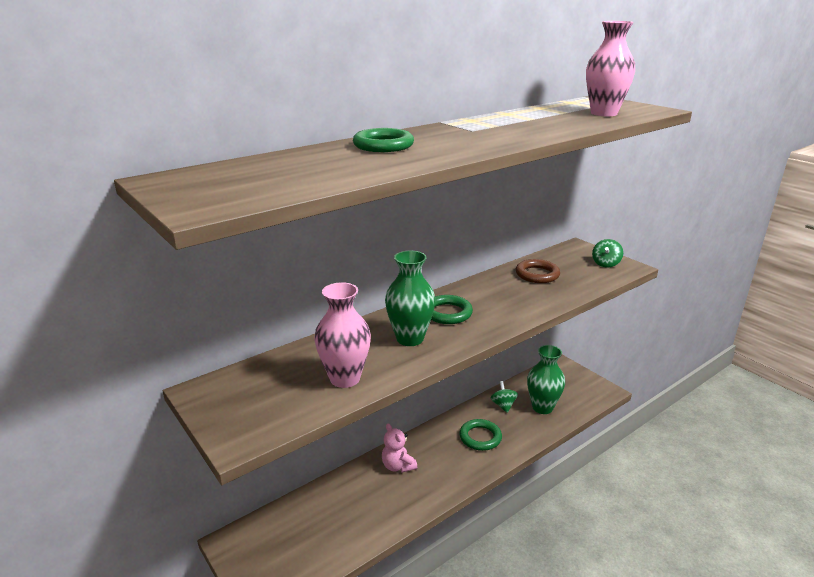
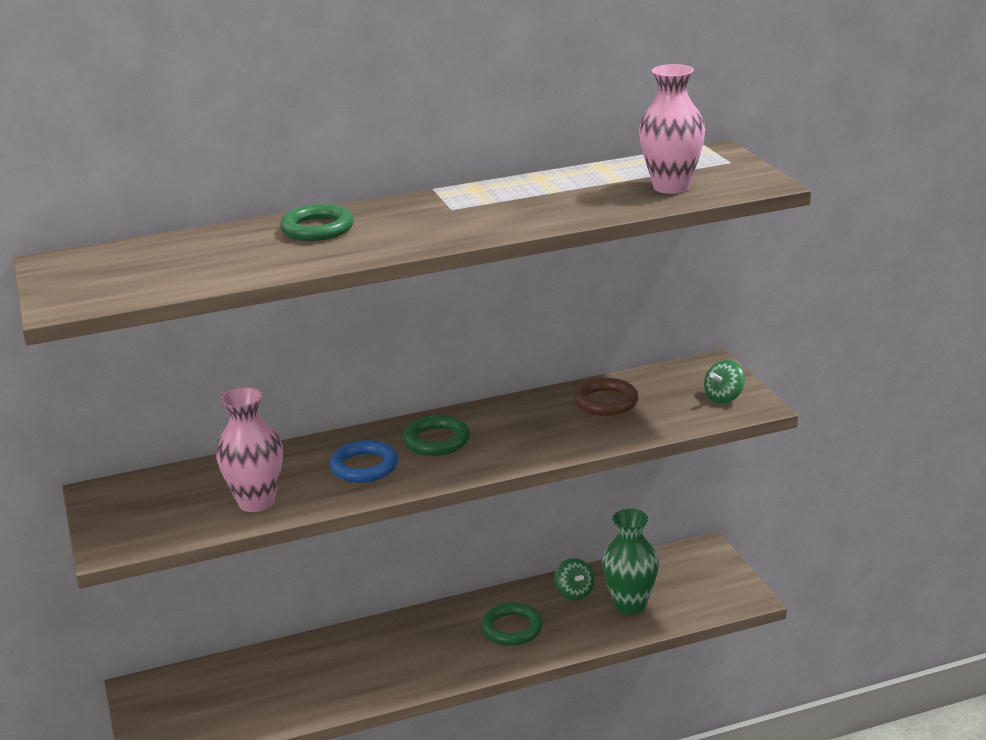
camera: 20 degrees right, 0 degrees up
pink teddy bear [382,423,417,473] -> none
green vase [385,251,435,346] -> blue ring [329,440,398,483]
green spinning top [491,381,518,413] -> green spinning top turned 150 degrees clockwise [554,558,595,601]

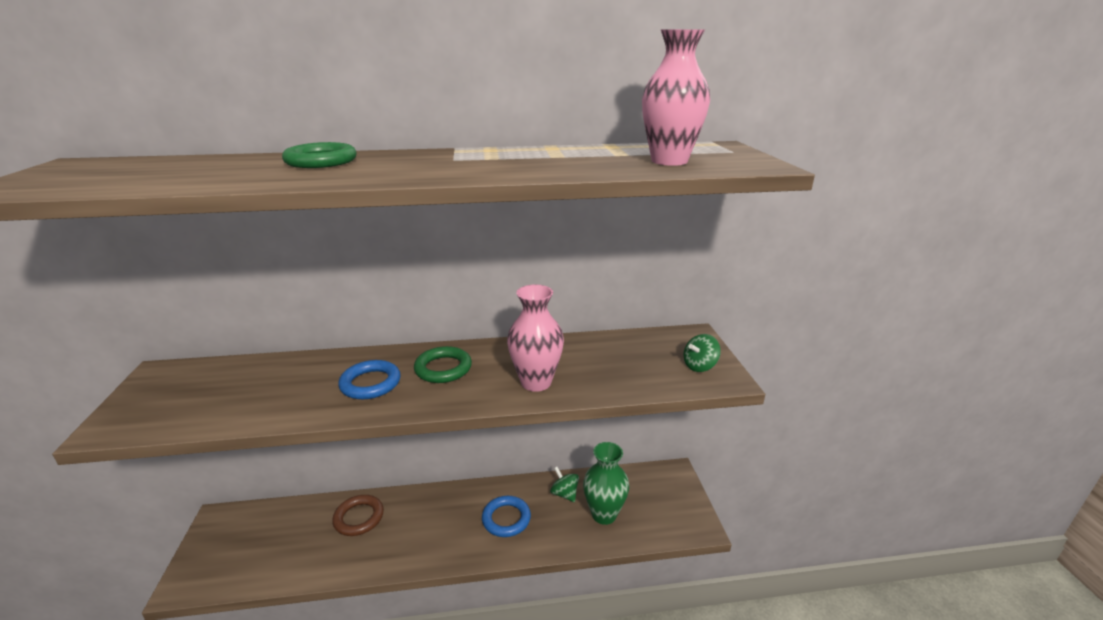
camera: 10 degrees right, 0 degrees up
pink vase [216,387,283,512] -> pink vase moved to [507,285,564,392]
green ring [481,603,543,646] -> blue ring [482,496,531,537]
green spinning top [554,558,595,601] -> green spinning top turned 150 degrees clockwise [550,467,579,502]
brown ring [574,378,639,416] -> brown ring moved to [332,495,384,536]

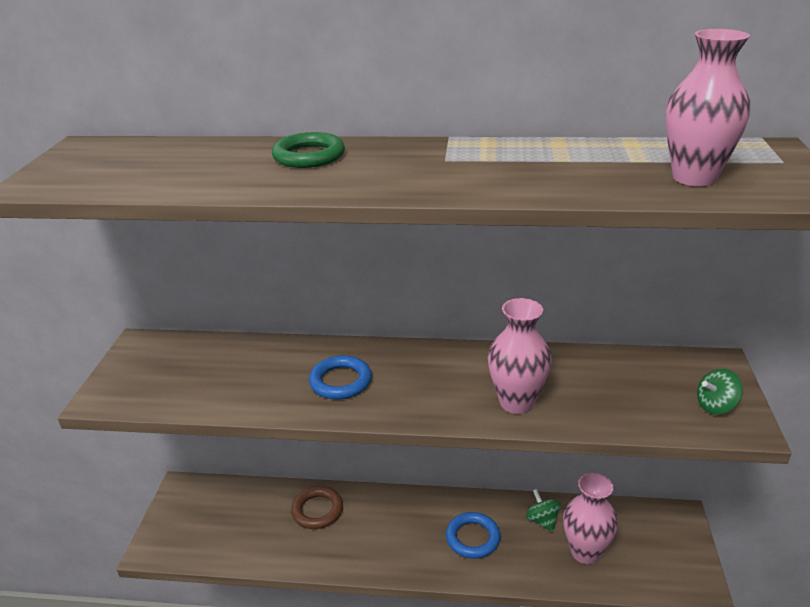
camera: 15 degrees right, 5 degrees up
green ring [414,346,472,383] -> none
green vase [583,442,629,525] -> pink vase [563,473,618,564]

